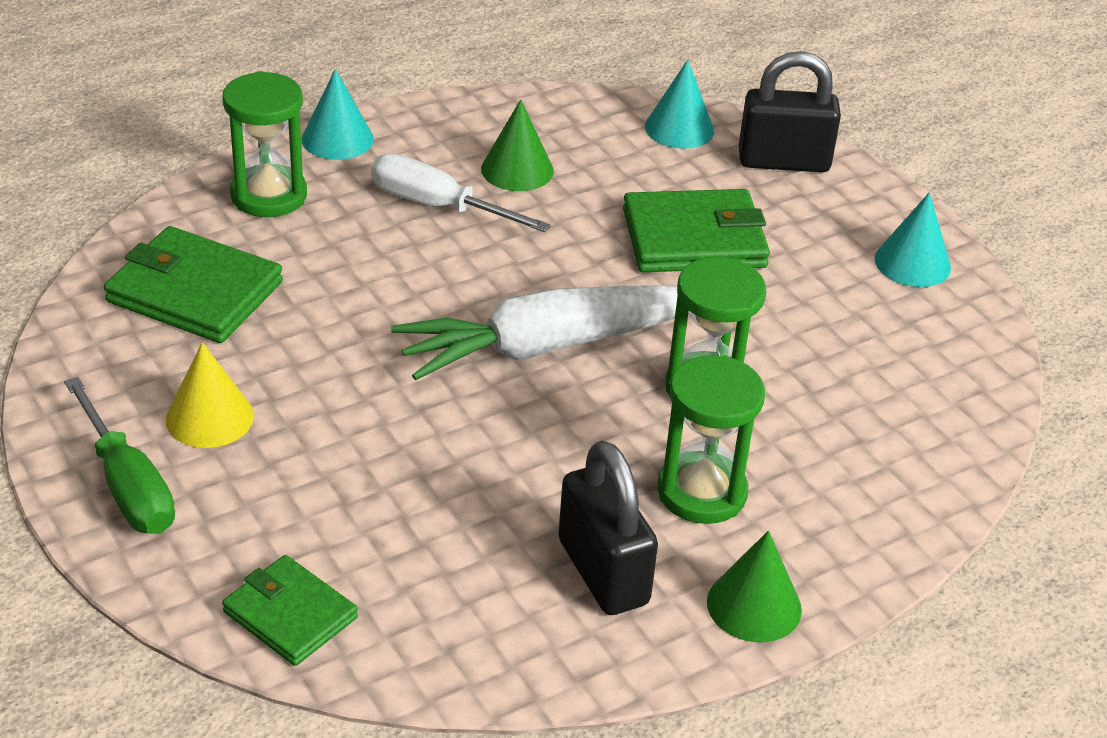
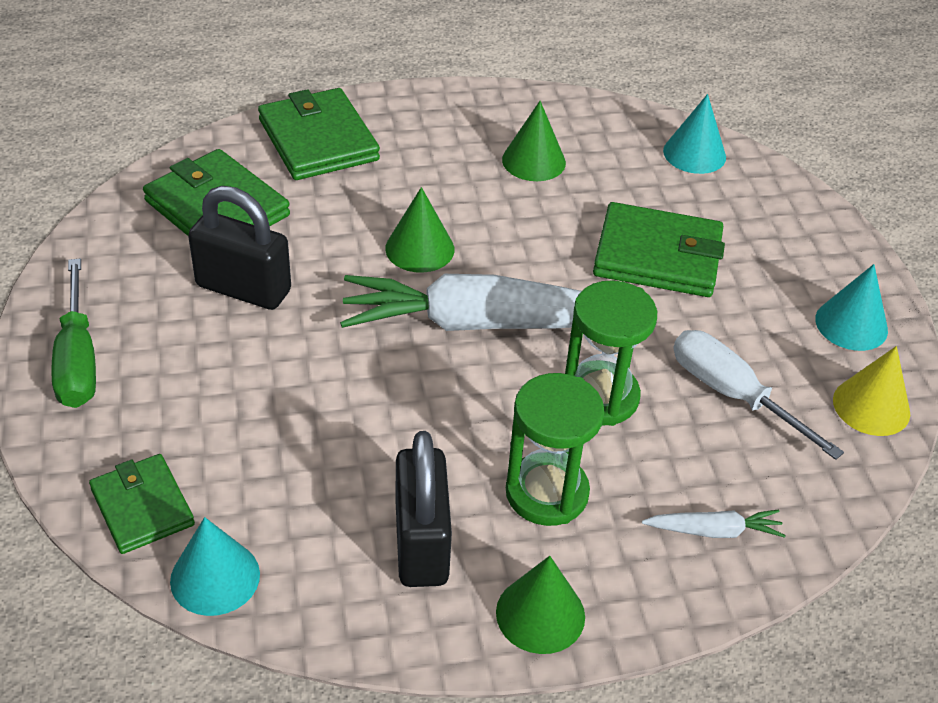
camera: 20 degrees right, 5 degrees up
yellow cone [166,342,254,448] -> yellow cone moved to [833,346,910,436]
green hourglass [222,71,307,217] -> green wallet [258,88,380,180]
turquoise cone [302,69,374,160] -> turquoise cone moved to [170,517,260,616]
white screwdriver [371,154,551,232] -> white screwdriver moved to [673,330,844,460]
black padlock [739,51,841,172] -> black padlock moved to [188,186,291,310]
none -> green cone [385,187,454,273]
none -> white carrot [642,509,786,538]

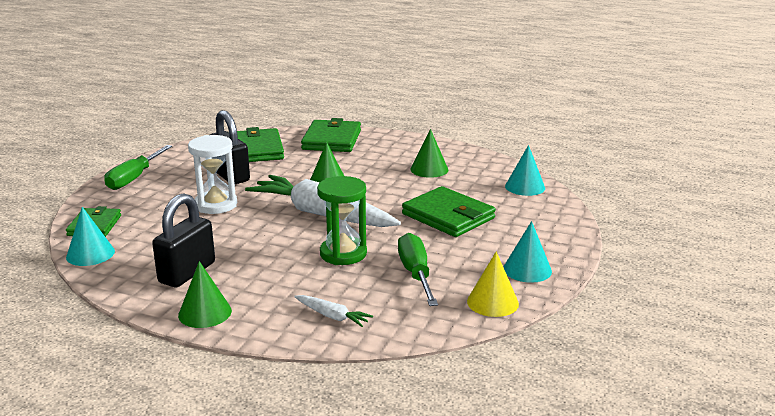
camera: 35 degrees right, 20 degrees down
green hourglass [506,373,604,526] -> none
white screwdriver [673,330,844,460] -> green screwdriver [398,233,438,306]
none -> white hourglass [188,135,237,214]

